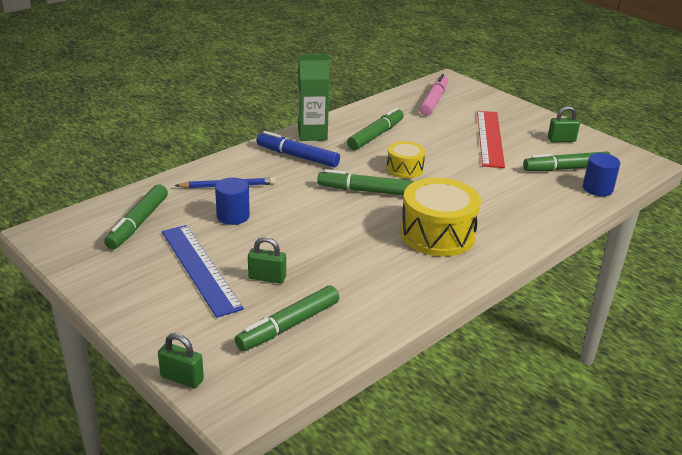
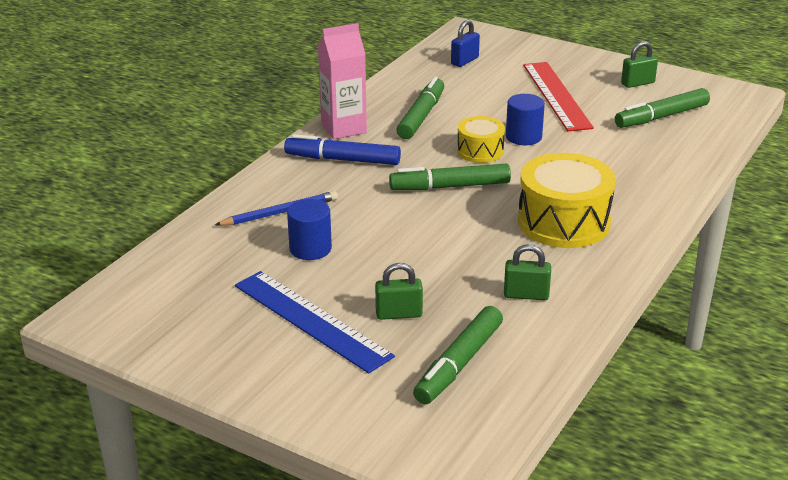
camera: 15 degrees left, 0 degrees up
green marker [104,185,168,249] -> none
green padlock [158,333,204,388] -> green padlock moved to [504,244,551,300]
green carton [298,54,330,141] -> pink carton [318,23,367,139]
pink marker [420,74,448,116] -> blue padlock [451,20,480,67]
blue cylinder [583,153,620,196] -> blue cylinder moved to [506,94,545,145]

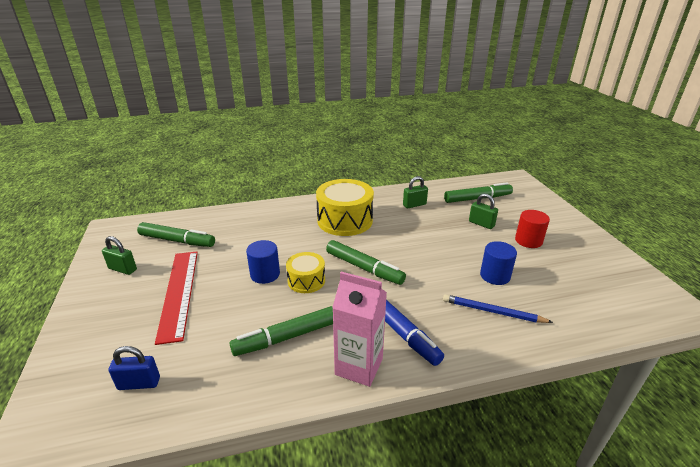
camera: 135 degrees left, 0 degrees up
blue ruler [235,271,395,374] -> red cylinder [515,210,550,248]
green padlock [504,244,551,300] -> green padlock turned 75 degrees counterclockwise [403,176,428,209]
red ruler [523,62,594,131] -> red ruler turned 45 degrees counterclockwise [155,252,198,345]

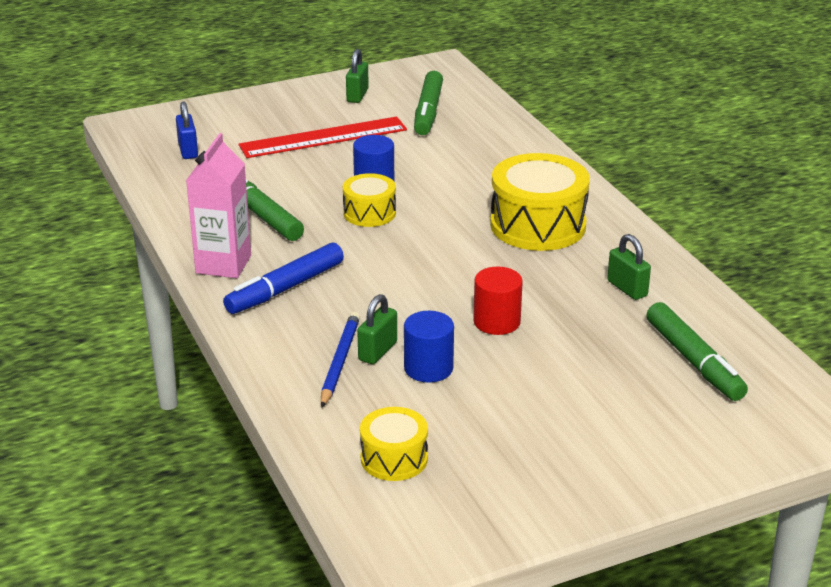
camera: 80 degrees right, 0 degrees up
green marker [326,240,406,285] -> none
green padlock [469,194,498,229] -> green padlock moved to [357,294,397,364]
red cylinder [515,210,550,248] -> red cylinder moved to [473,267,523,335]
none -> yellow drum [360,407,428,481]

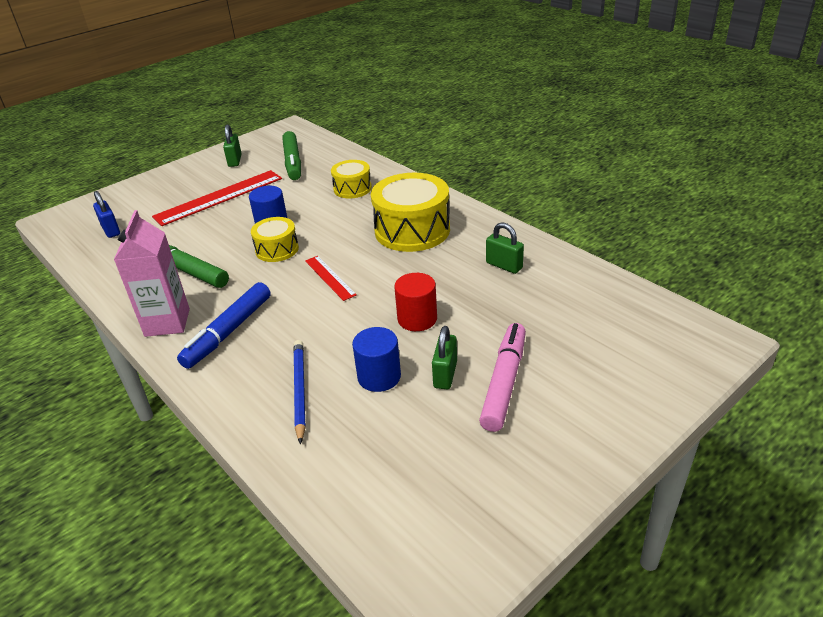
camera: 15 degrees left, 5 degrees up
green padlock [357,294,397,364] -> green padlock moved to [432,326,457,389]
yellow drum [360,407,428,481] -> yellow drum moved to [331,160,372,198]
green marker [646,302,748,401] -> none
none -> red ruler [305,256,357,301]
none -> pink marker [479,323,526,432]

